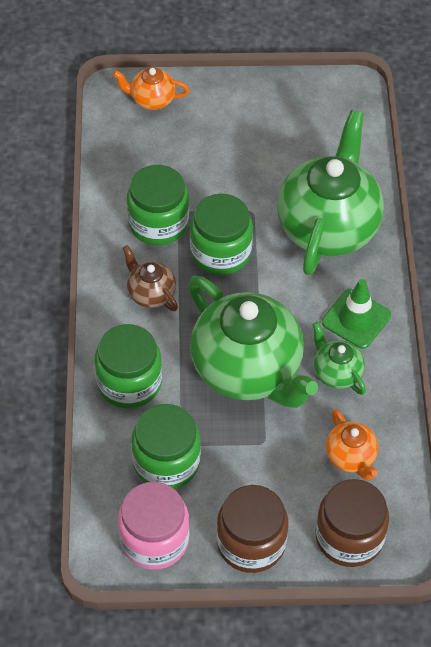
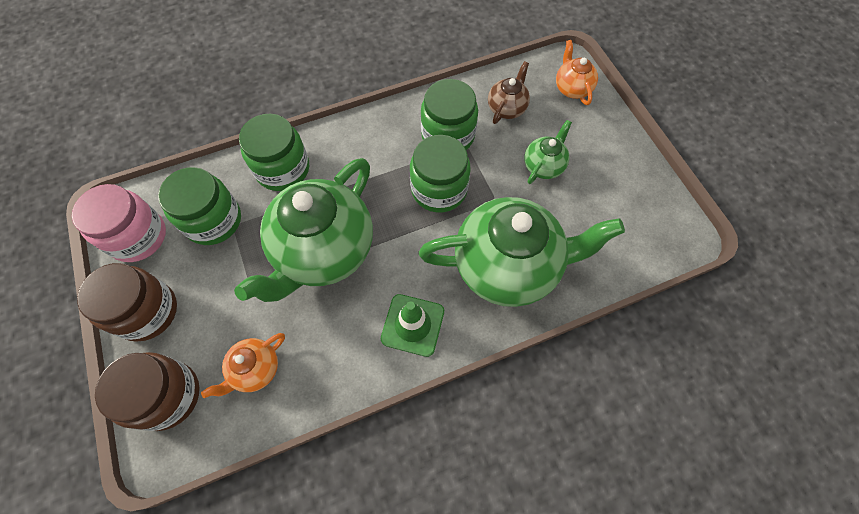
camera: 70 degrees right, 10 degrees up
brown teapot [123,245,178,311] -> brown teapot moved to [488,61,530,124]
green teapot [312,322,366,395] -> green teapot moved to [524,120,572,184]

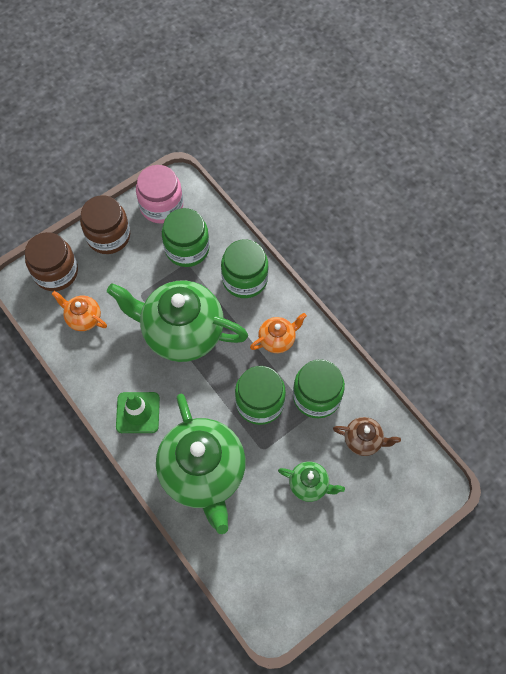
camera: 75 degrees right, 0 degrees up
orange teapot [556,40,598,105] -> orange teapot moved to [250,313,307,353]

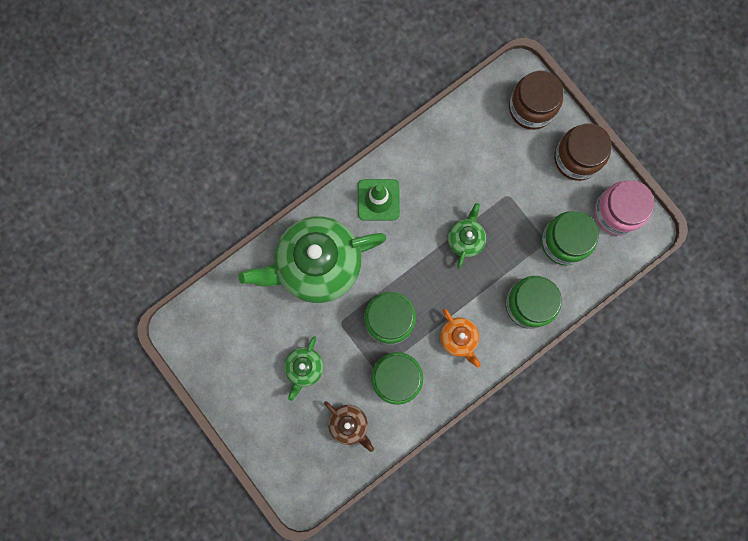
camera: 90 degrees right, 15 degrees up
orange teapot [52,291,107,331] -> none
green teapot [107,280,248,362] -> green teapot [448,203,486,268], size x0.45
brown teapot [333,417,401,456] -> brown teapot turned 60 degrees counterclockwise [324,401,374,452]

